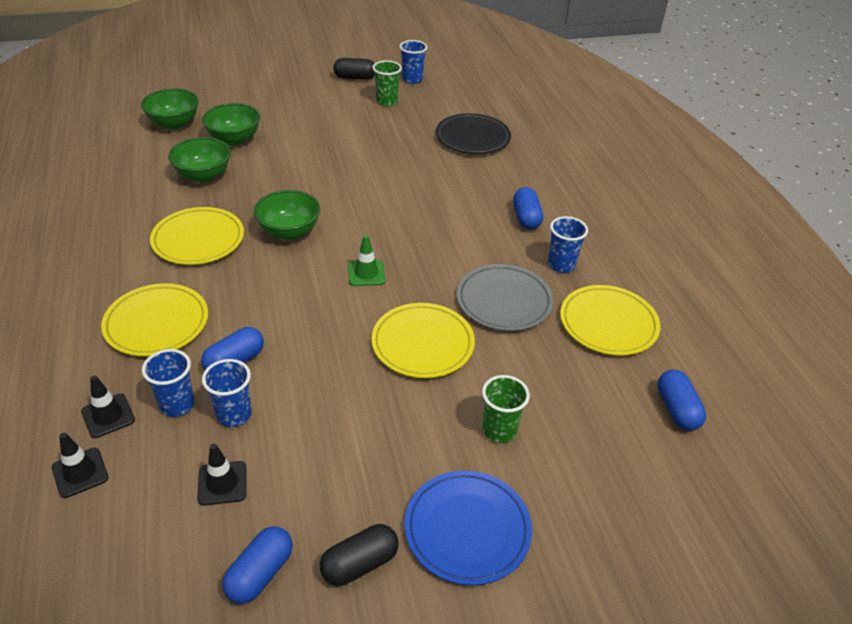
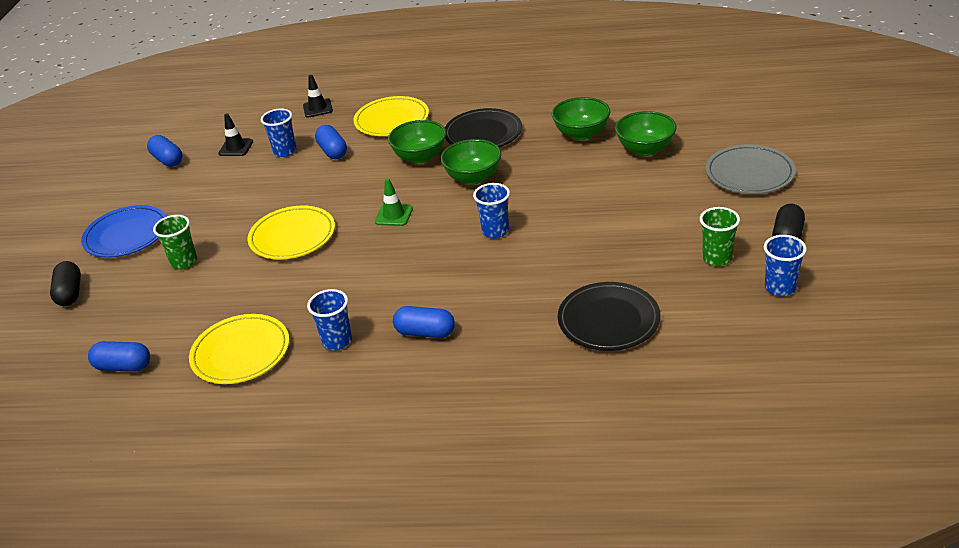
camera: 115 degrees right, 5 degrees down
black traffic cone [52,433,108,498] -> none
green bowl [141,88,199,130] -> green bowl moved to [388,120,446,164]
blue cup [142,349,195,417] -> blue cup moved to [473,183,510,238]
yellow plate [150,207,244,265] -> black plate [445,108,522,147]
black capsule [320,524,399,586] -> black capsule moved to [50,261,81,306]
grey plate [457,264,554,331] -> grey plate moved to [706,145,796,194]

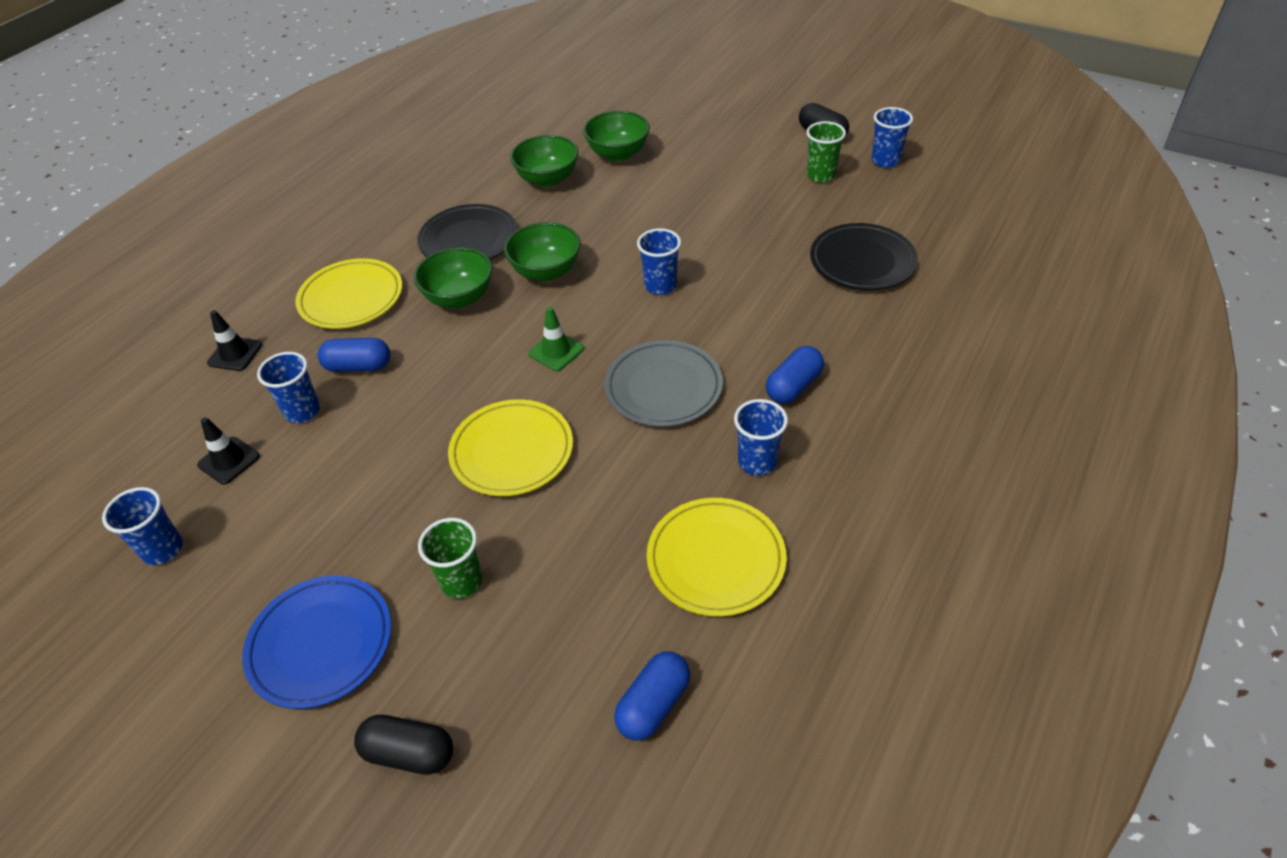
camera: 65 degrees left, 10 degrees up
blue capsule [147,135,182,167] -> blue cup [102,487,183,565]
grey plate [706,145,796,194] -> grey plate moved to [604,340,723,427]

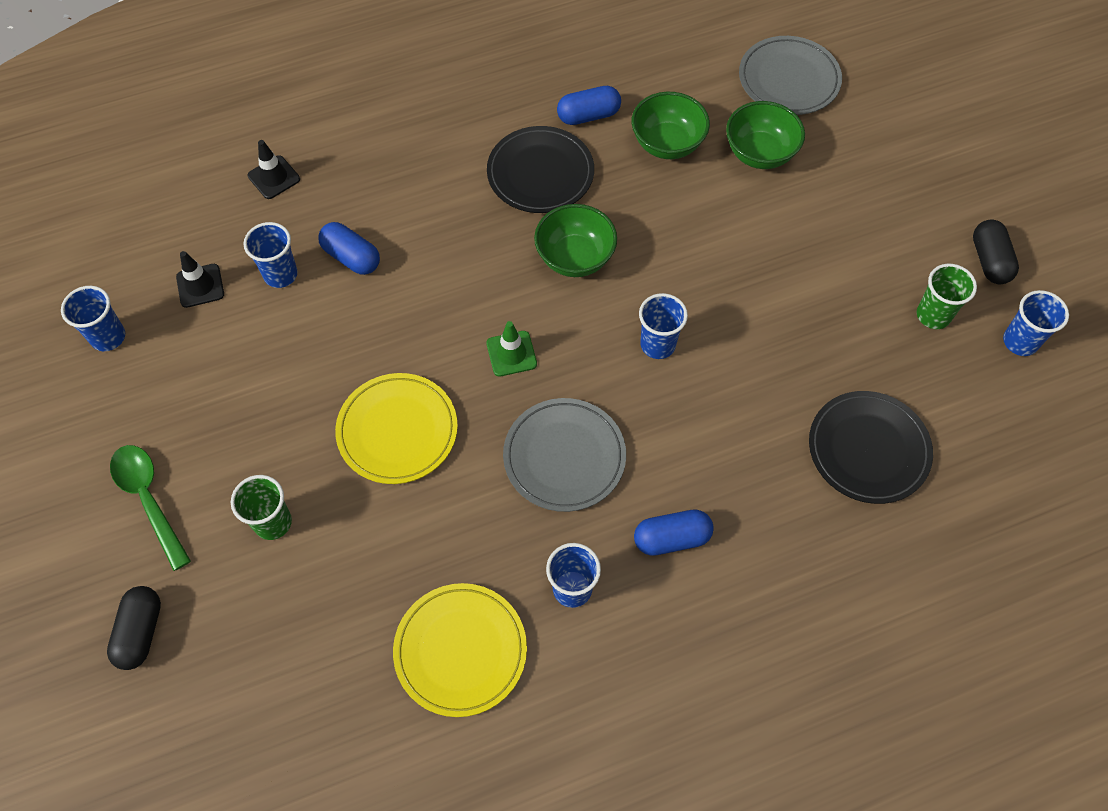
camera: 35 degrees right, 15 degrees up
blue plate [242,575,391,709] -> green spoon [110,445,191,571]
yellow plate [295,258,402,329] -> none
black capsule [354,715,453,775] -> black capsule turned 45 degrees clockwise [107,586,161,670]
green bowl [414,247,492,308] -> none
blue capsule [614,651,690,741] -> blue capsule moved to [557,86,621,125]
none -> grey plate [739,36,842,115]

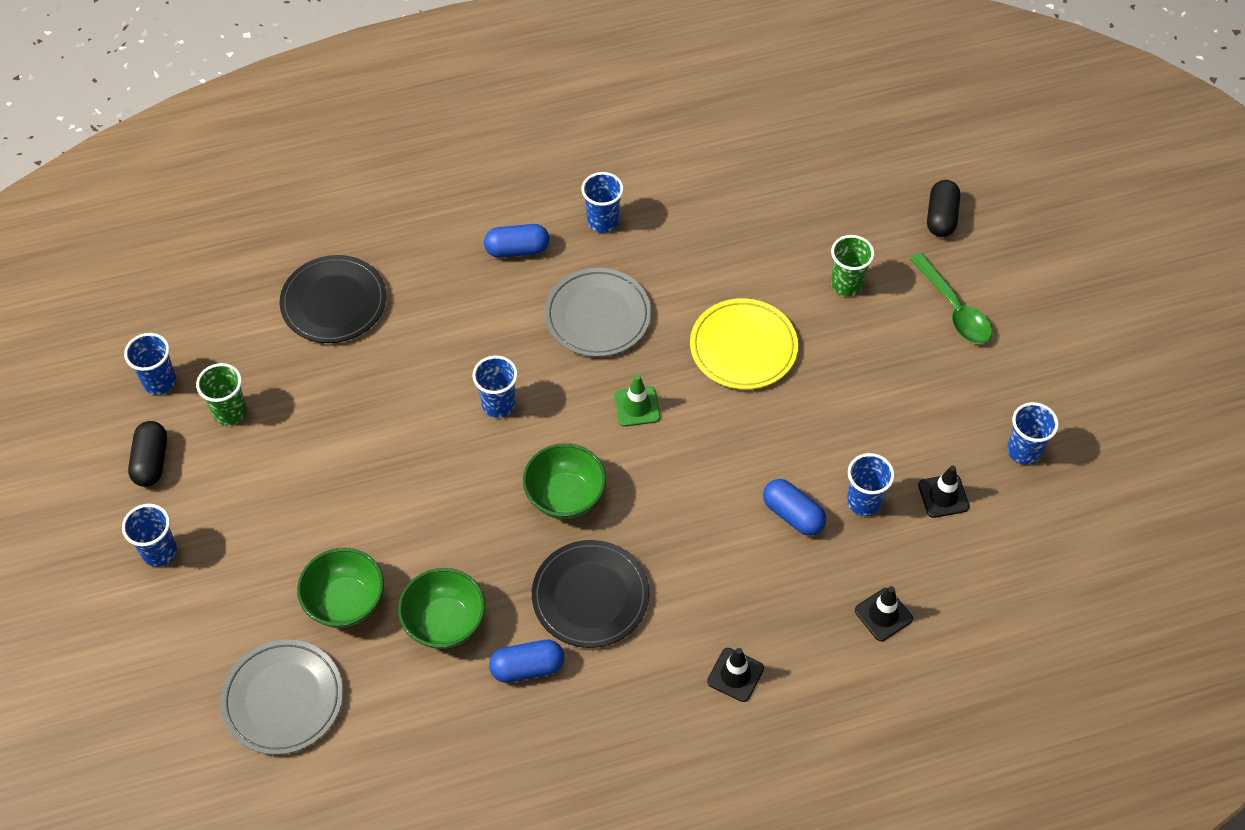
camera: 175 degrees left, 5 degrees down
yellow plate [393,583,527,717] -> none
none -> blue cup [122,504,177,567]
none -> black traffic cone [707,648,764,702]

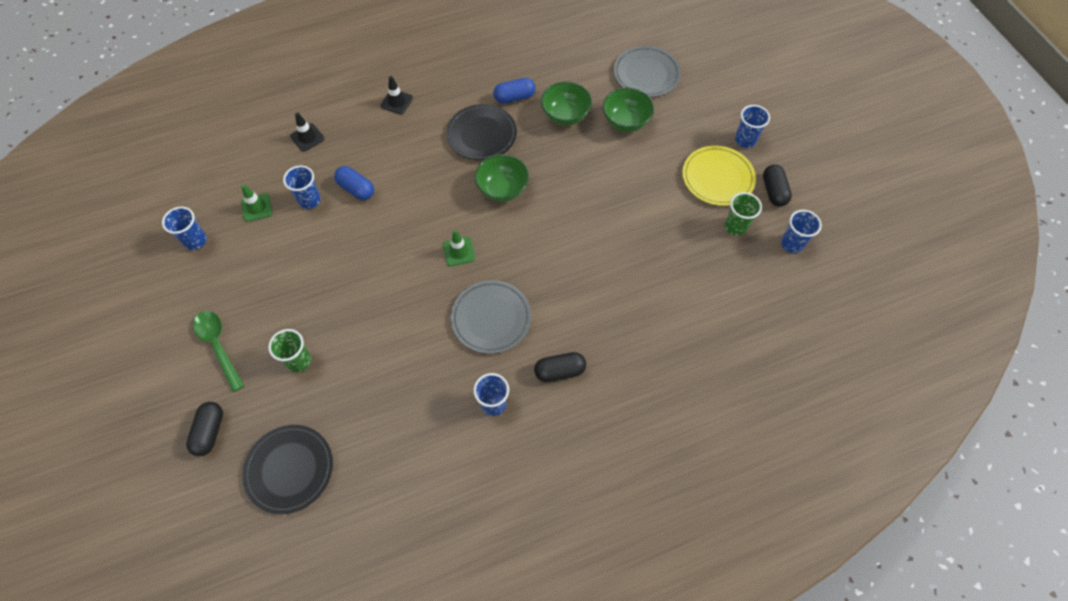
camera: 175 degrees right, 5 degrees up
black plate [280,255,386,343] -> black plate moved to [242,425,333,514]
blue cup [472,356,518,418] -> none
blue capsule [484,224,549,258] -> black capsule [534,352,586,382]
yellow plate [690,298,798,389] -> yellow plate moved to [682,146,756,206]
black traffic cone [918,465,970,518] -> green traffic cone [241,184,272,222]

